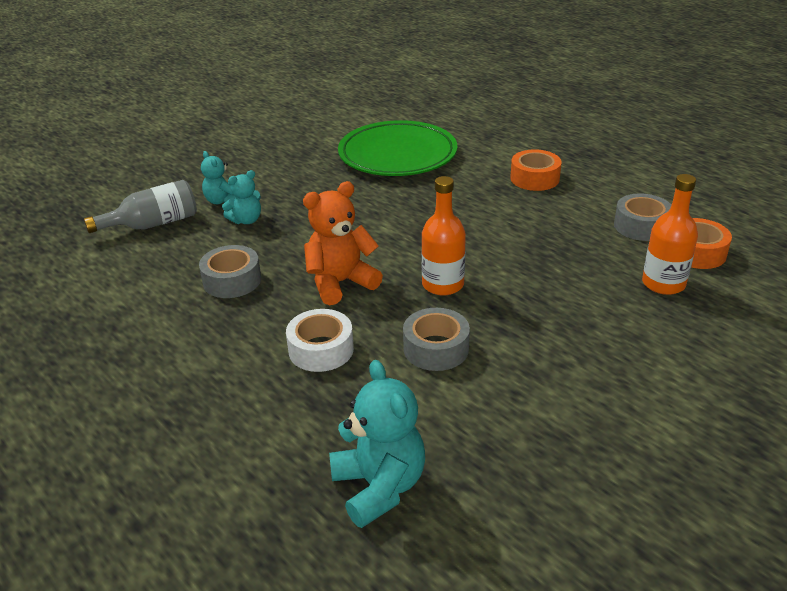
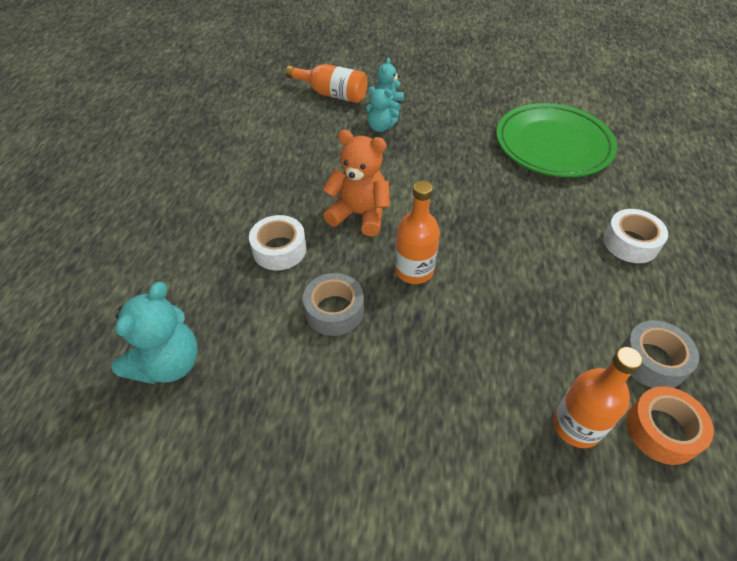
camera: 50 degrees right, 15 degrees up
grey bottle [84,180,197,233] -> orange bottle [286,64,367,103]
grey tape [199,245,261,298] -> none
orange tape [510,150,562,191] -> white tape [603,209,668,263]

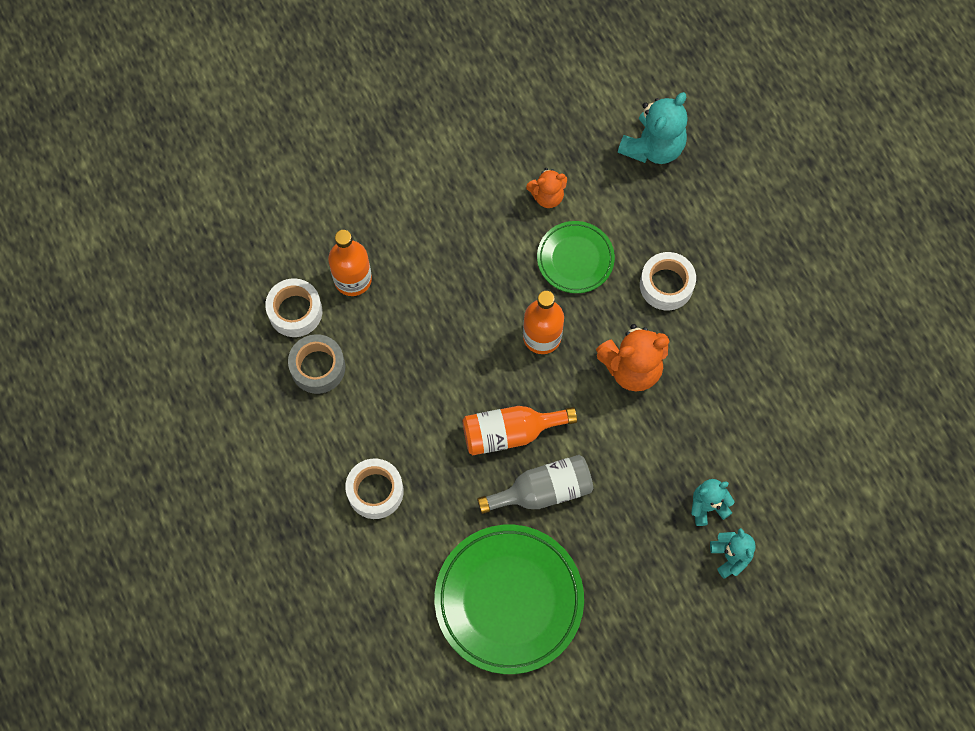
camera: 145 degrees right, 20 degrees up
turquoise teddy bear [111,282,198,384] -> turquoise teddy bear turned 135 degrees counterclockwise [618,92,688,164]
orange bottle [286,64,367,103] -> orange bottle moved to [462,406,577,455]
grey tape [303,273,364,336] -> green plate [537,221,615,293]
orange tape [626,386,714,465] -> white tape [265,278,322,337]
none -> grey bottle [477,455,593,514]
none -> orange teddy bear [526,168,567,208]

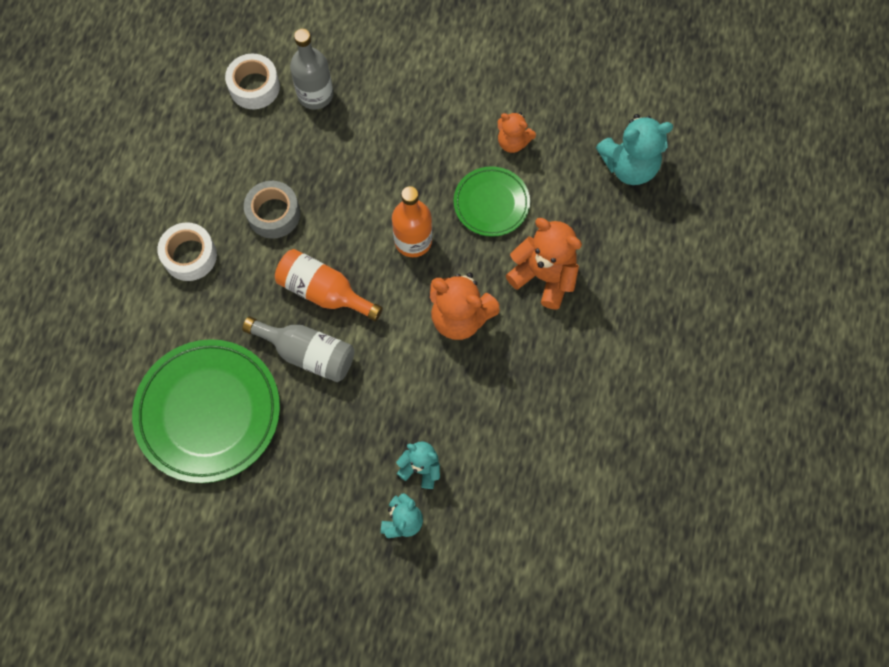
camera: 40 degrees right, 0 degrees up
grey tape [288,334,345,394] -> grey tape moved to [244,181,300,239]
orange bottle [328,230,372,296] -> grey bottle [290,29,333,110]
white tape [640,252,696,310] -> orange teddy bear [506,218,582,309]

